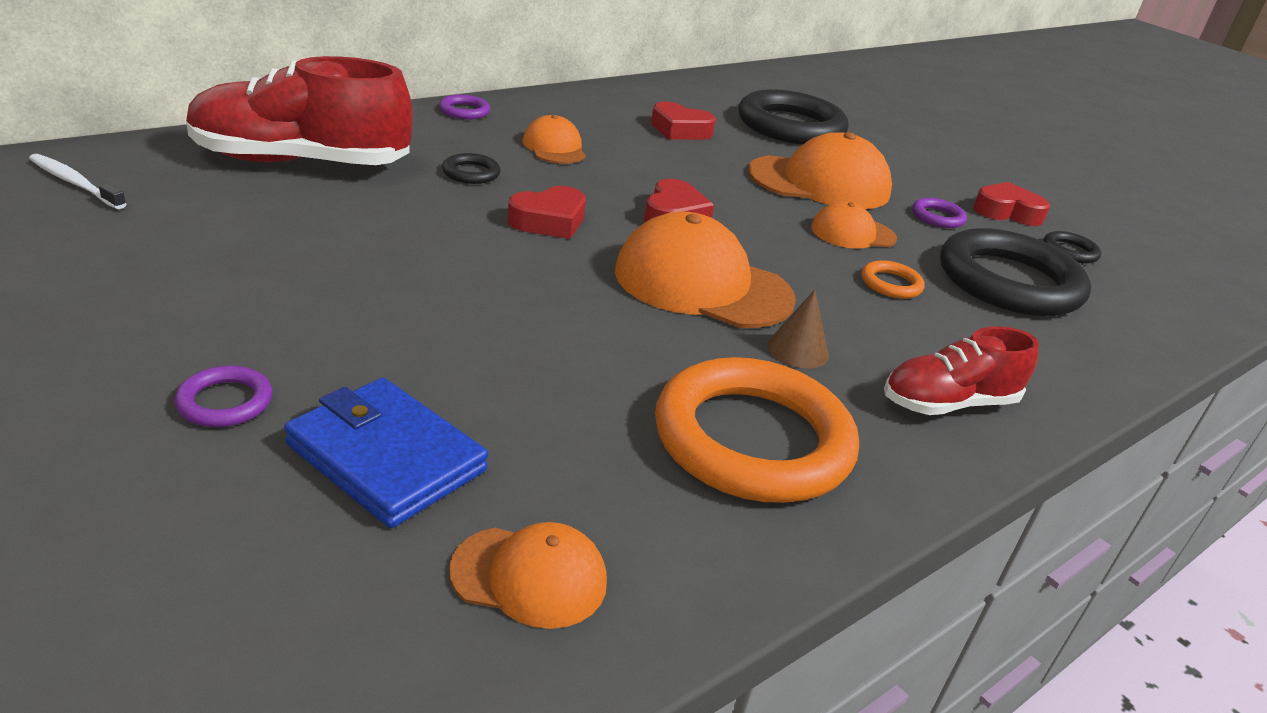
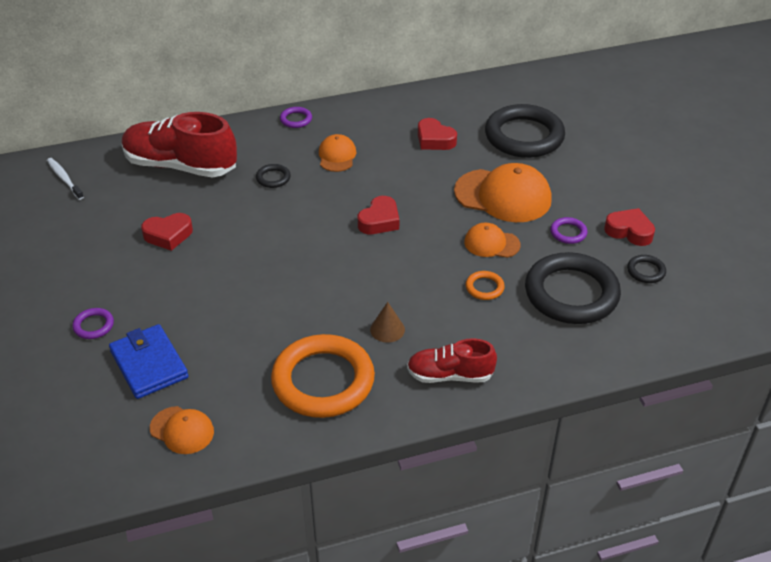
camera: 25 degrees right, 10 degrees up
red heart [507,186,586,239] -> red heart moved to [141,213,193,251]
orange cap [615,211,796,328] -> none

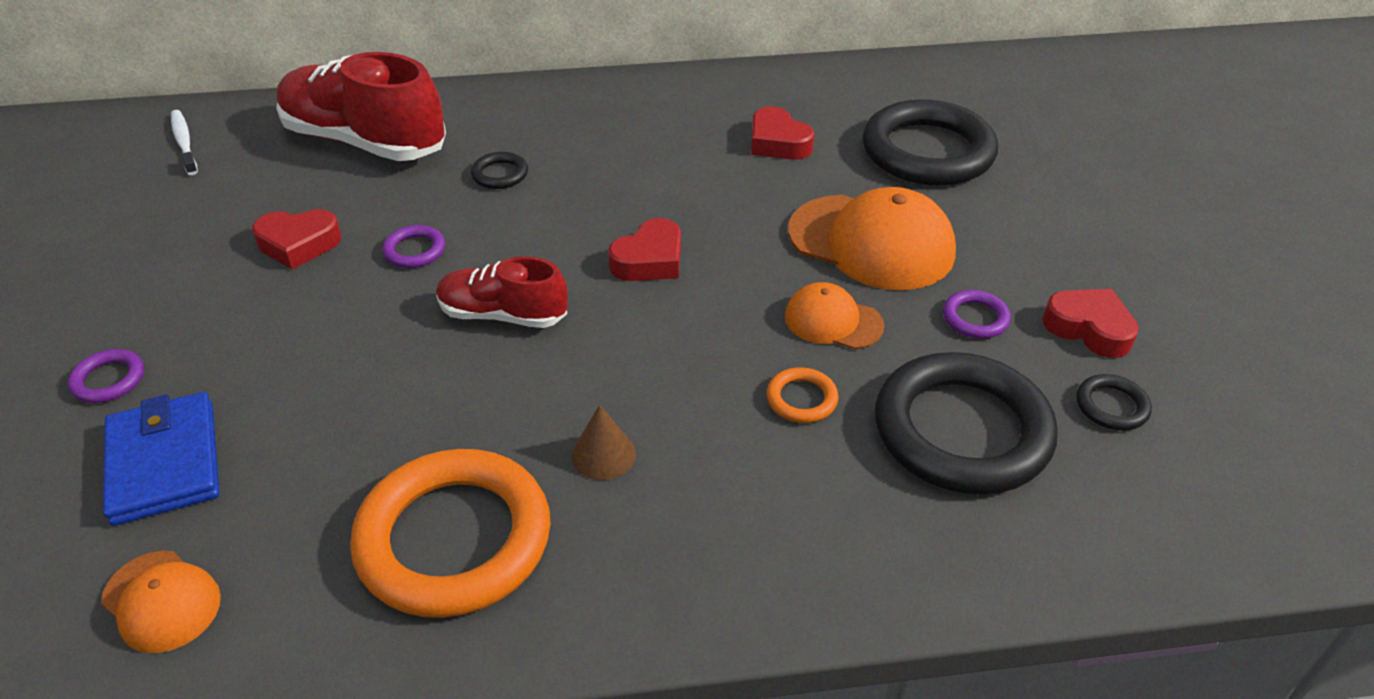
camera: 10 degrees right, 0 degrees up
purple ring [280,107,312,128] -> purple ring moved to [382,225,445,268]
orange cap [319,134,356,172] -> none
red shoe [407,338,497,383] -> red shoe moved to [436,256,568,328]

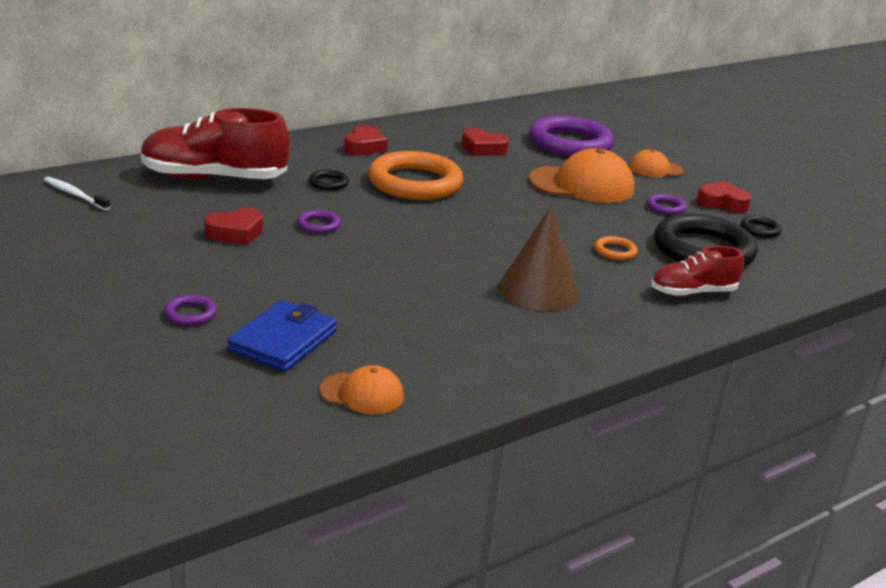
camera: 30 degrees left, 15 degrees down
blue wallet [103,392,219,526] -> blue wallet turned 75 degrees clockwise [227,300,337,372]
orange ring [350,449,551,618] -> orange ring moved to [368,151,464,200]
red shoe [436,256,568,328] -> red shoe moved to [651,246,744,297]
brown cone [572,405,636,480] -> brown cone [498,206,579,311], size x2.03
red heart [608,218,681,281] -> red heart moved to [344,125,388,156]
orange cap [785,282,885,349] -> orange cap moved to [629,149,684,177]
black ring [862,99,998,186] -> purple ring [529,116,614,156]

